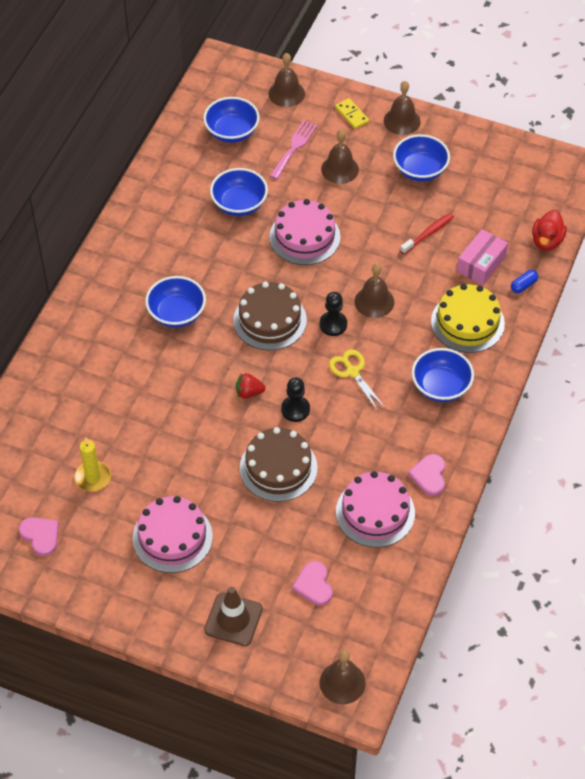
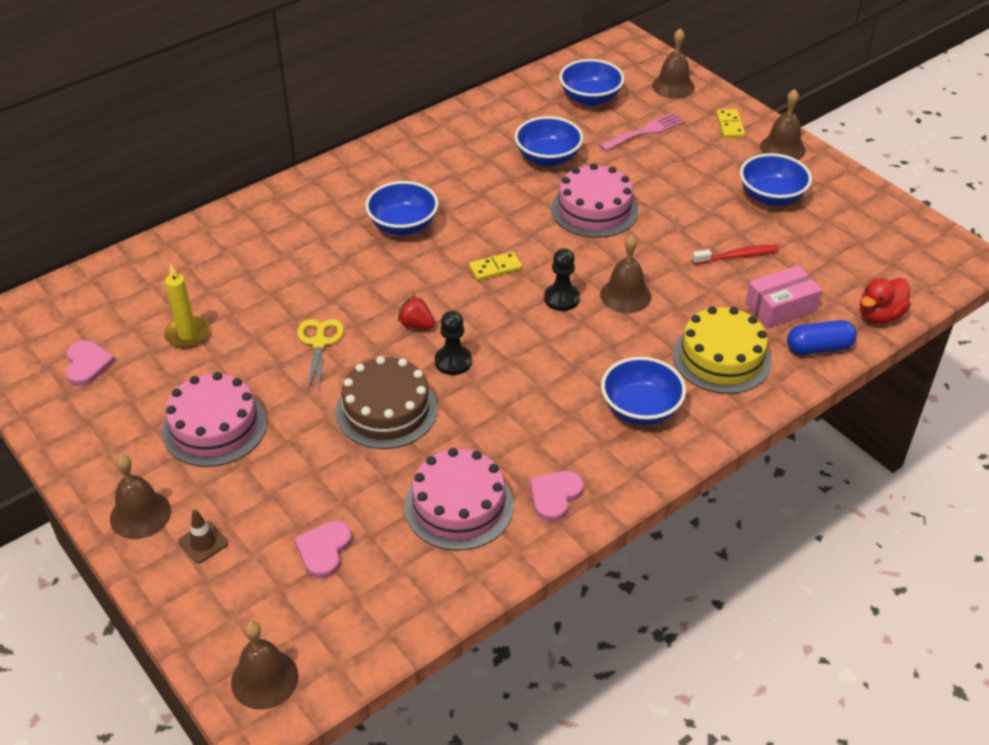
camera: 30 degrees right, 10 degrees down
brown traffic cone [204,587,263,646] -> brown traffic cone [178,509,228,563], size x0.58
brown cake [233,282,307,350] -> yellow domino [469,251,522,281]
brown bell [321,129,359,184] -> brown bell moved to [110,454,171,539]
yellow scissors [329,349,385,410] -> yellow scissors moved to [297,319,344,393]
blue capsule [511,270,538,293] -> blue capsule [787,320,857,355], size x1.59

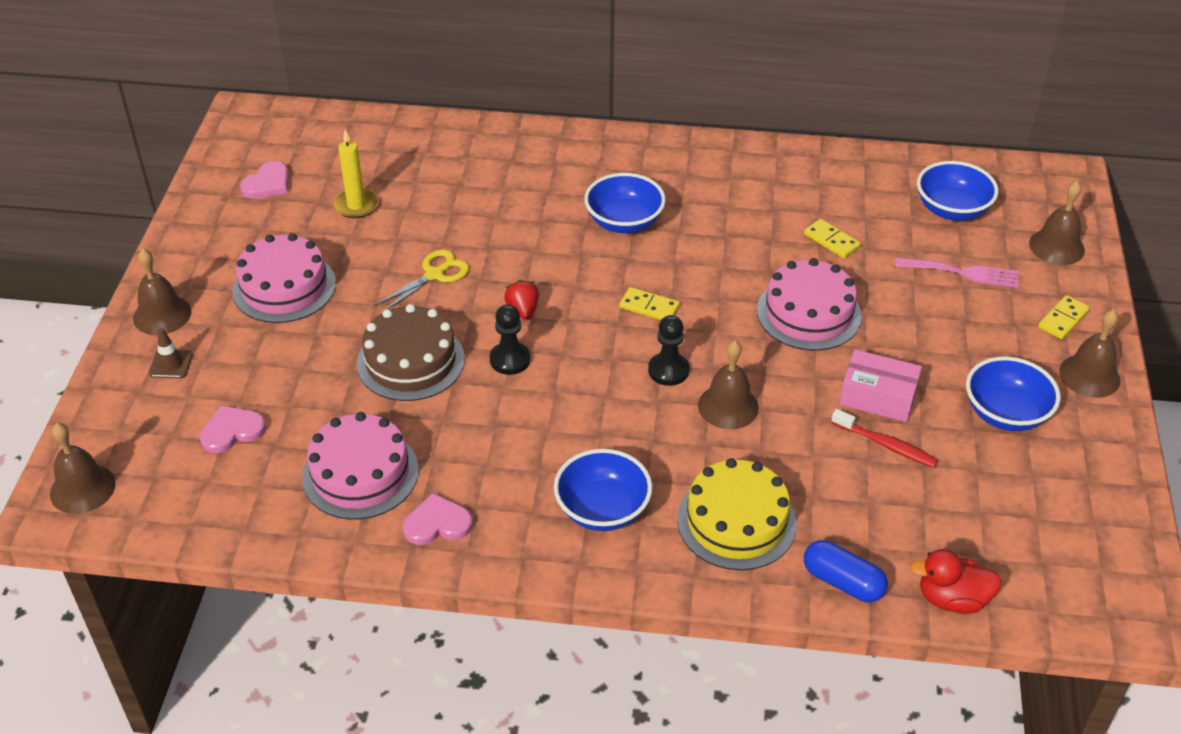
camera: 45 degrees right, 0 degrees up
blue bowl [515,116,583,166] -> yellow domino [804,219,861,258]
pink box [745,265,822,328] -> pink box moved to [839,349,922,422]

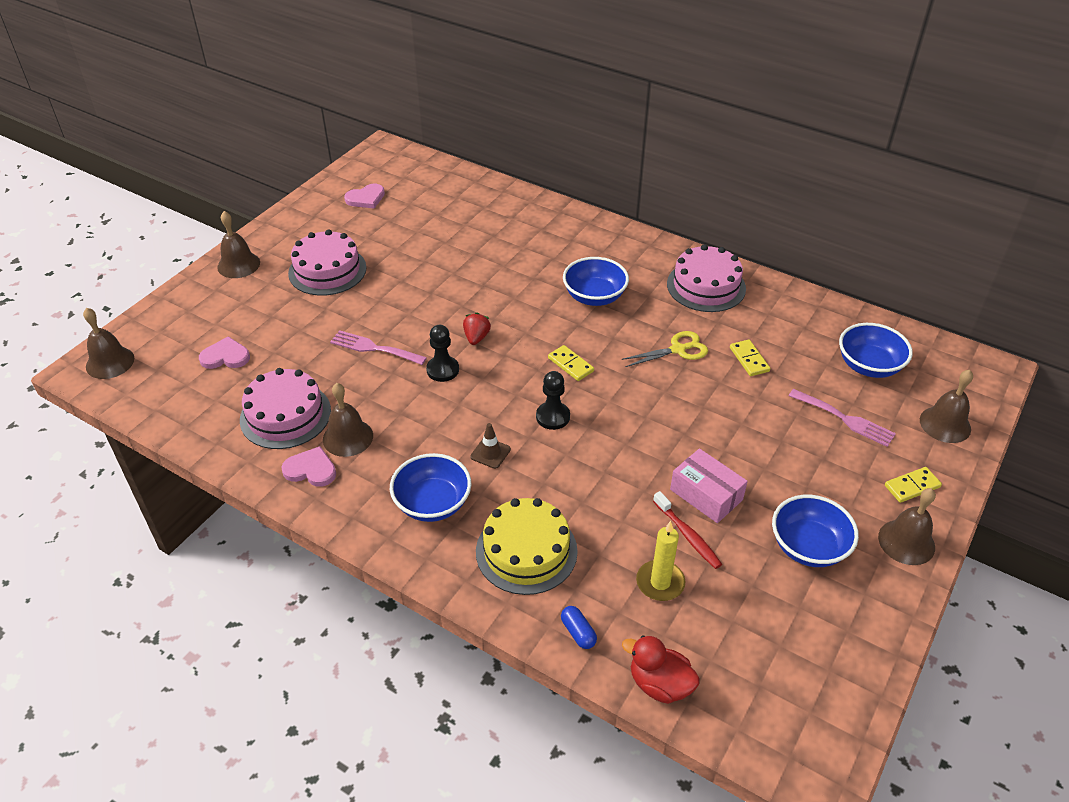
camera: 25 degrees right, 0 degrees up
brown traffic cone [149,328,193,378] -> brown traffic cone moved to [470,423,511,469]
yellow candle [333,130,379,218] -> yellow candle moved to [636,521,685,601]
brown cake [357,304,465,401] -> pink fork [330,330,427,365]
yellow scissors [374,249,469,310] -> yellow scissors moved to [621,331,708,367]
brown bell [698,340,759,429] -> brown bell moved to [323,383,373,457]
pink cake [757,258,862,351] -> pink cake moved to [667,244,746,312]
blue capsule [804,540,888,602] -> blue capsule [561,606,597,649], size x0.63

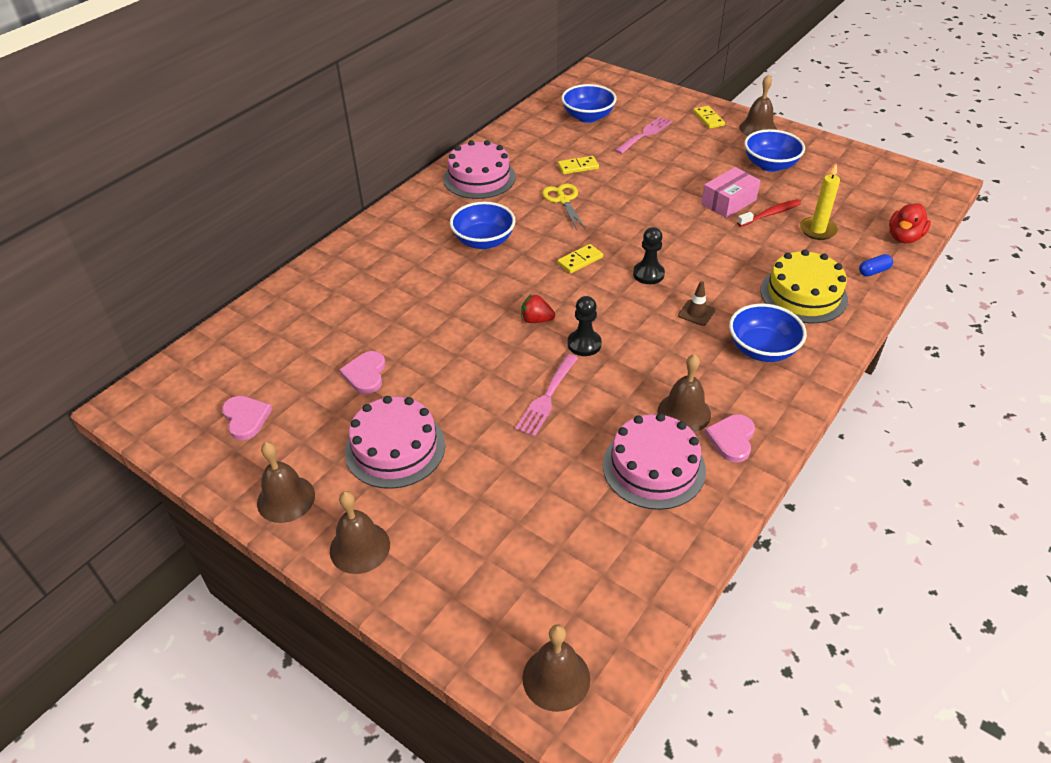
camera: 85 degrees left, 0 degrees up
pink heart [199,336,250,369] -> pink heart moved to [339,351,386,394]
brown bell [920,370,973,443] -> brown bell moved to [257,442,315,523]

